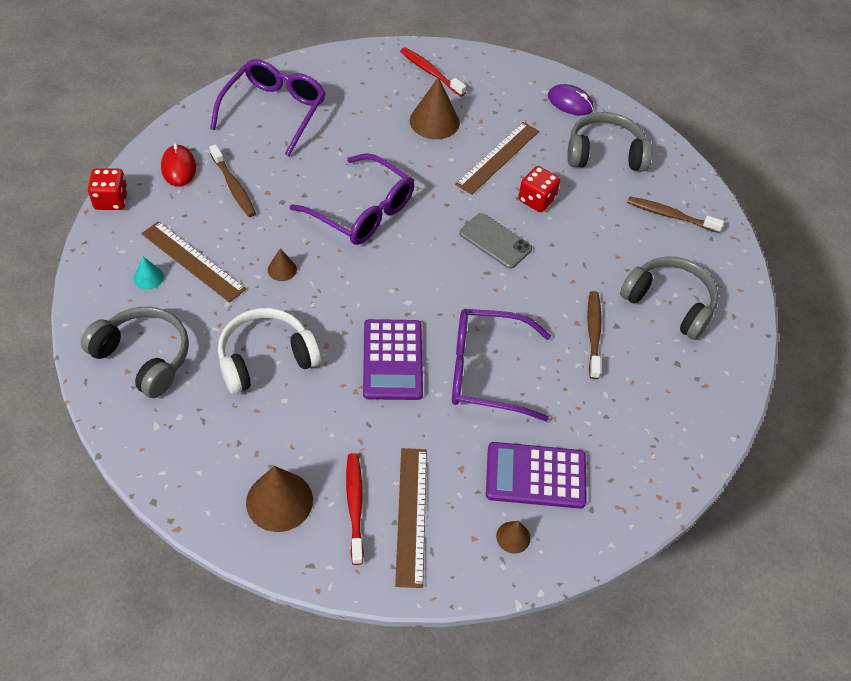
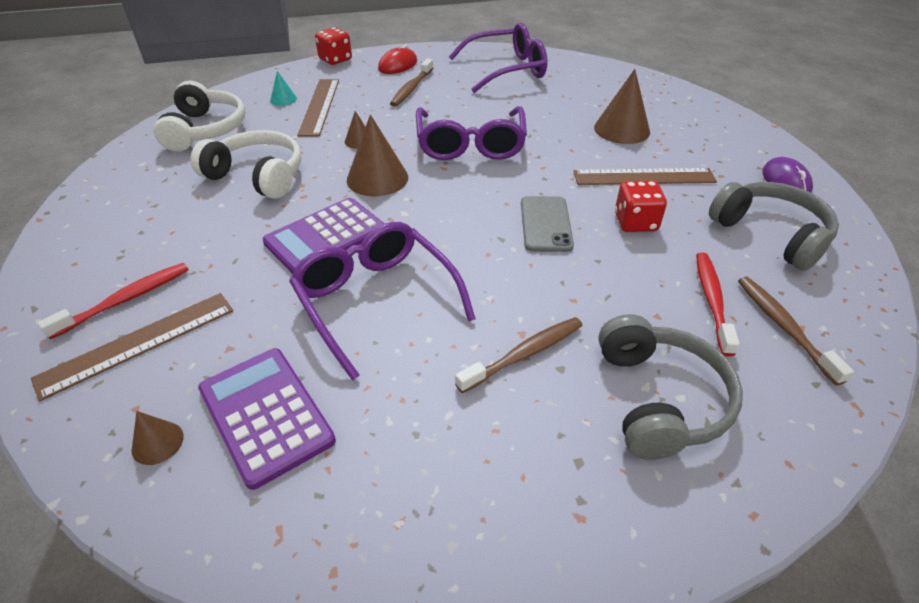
camera: 55 degrees right, 10 degrees down
grey headphones [81,307,189,398] -> white headphones [154,81,245,151]
brown cone [246,466,313,532] -> brown cone moved to [347,114,408,197]
red toothbrush [400,48,466,97] -> red toothbrush moved to [696,252,740,356]

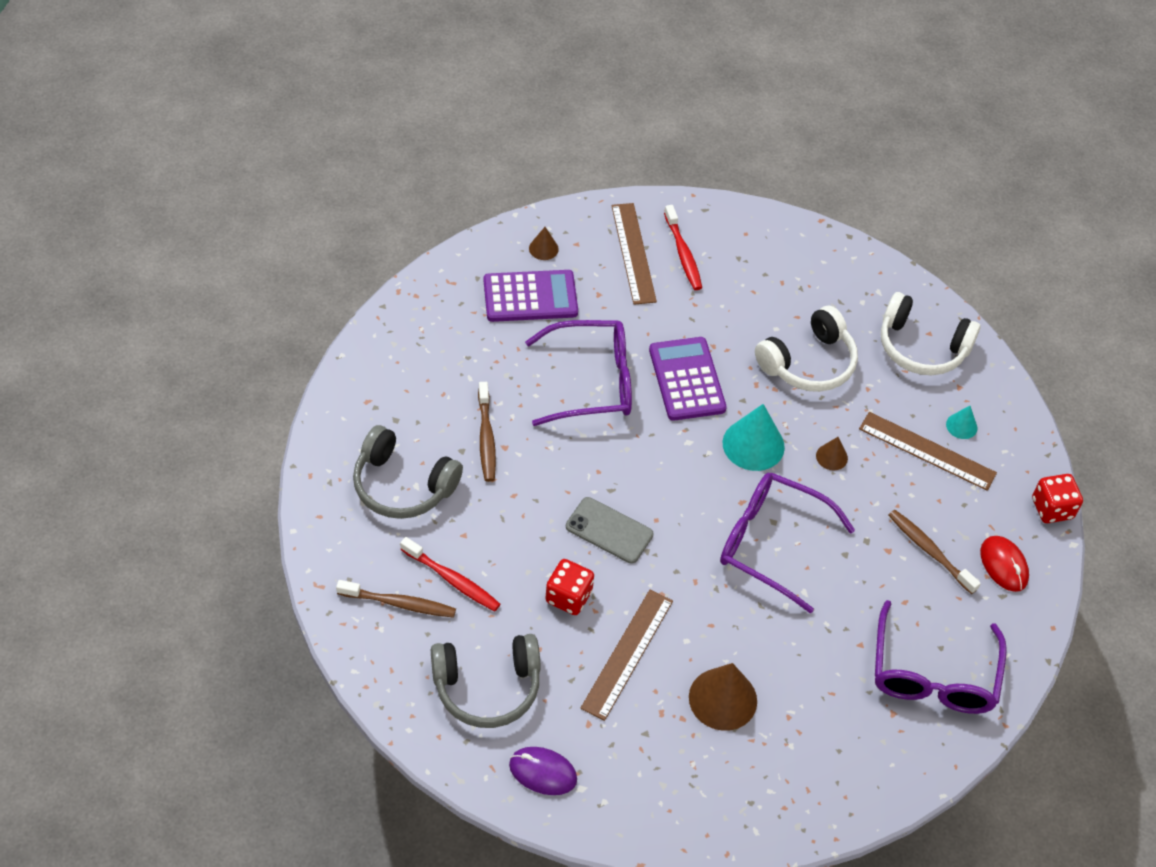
camera: 115 degrees right, 10 degrees up
brown cone [347,114,408,197] -> turquoise cone [723,404,785,471]

